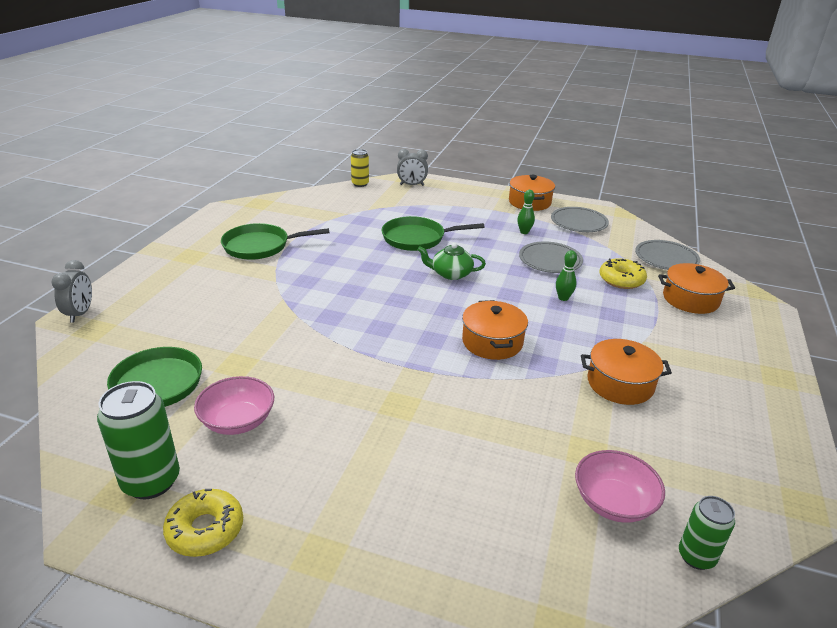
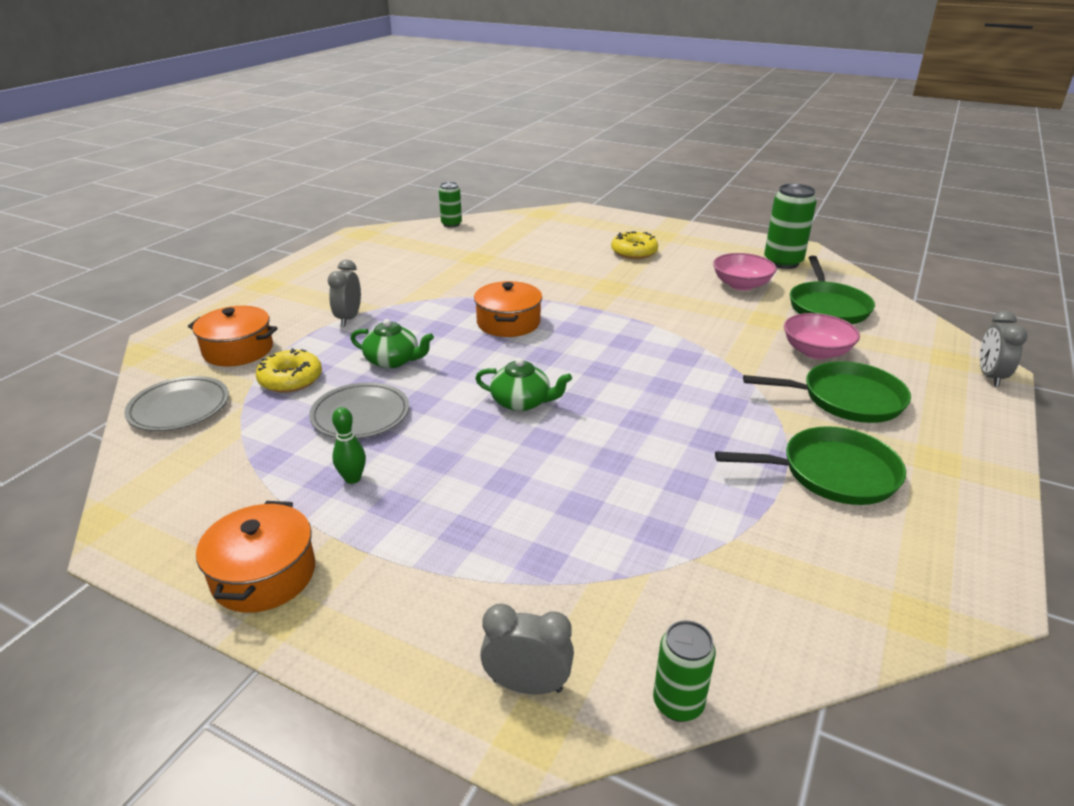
camera: 170 degrees left, 0 degrees up
yellow donut [163,489,243,557] -> yellow donut moved to [611,231,658,259]
yellow can [351,149,369,187] -> green can [653,620,716,722]
green pan [382,216,485,251] -> green pan moved to [743,361,911,423]
grey plate [551,207,609,232] -> none
green bowling pin [556,250,577,301] -> green teapot [350,319,434,369]
pink bowl [575,450,665,523] -> pink bowl moved to [784,313,860,359]
orange pot [581,339,672,405] -> none
none -> grey clock [328,259,361,326]

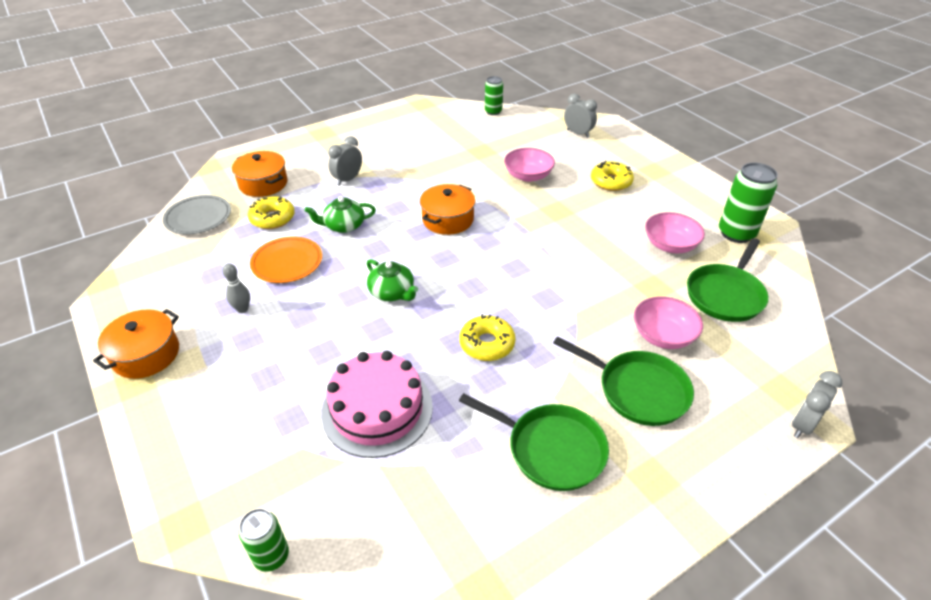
camera: 30 degrees right, 10 degrees up
grey plate [309,382,409,439] -> orange plate [250,237,322,283]
green bowling pin [332,407,366,484] -> grey bowling pin [222,263,250,313]
green teapot [350,319,434,369] -> green teapot turned 120 degrees clockwise [305,196,376,233]
grey clock [480,604,574,694] -> grey clock moved to [564,94,597,138]
none -> pink cake [321,351,433,458]
none -> yellow donut [459,314,515,361]
none -> pink bowl [504,148,555,182]

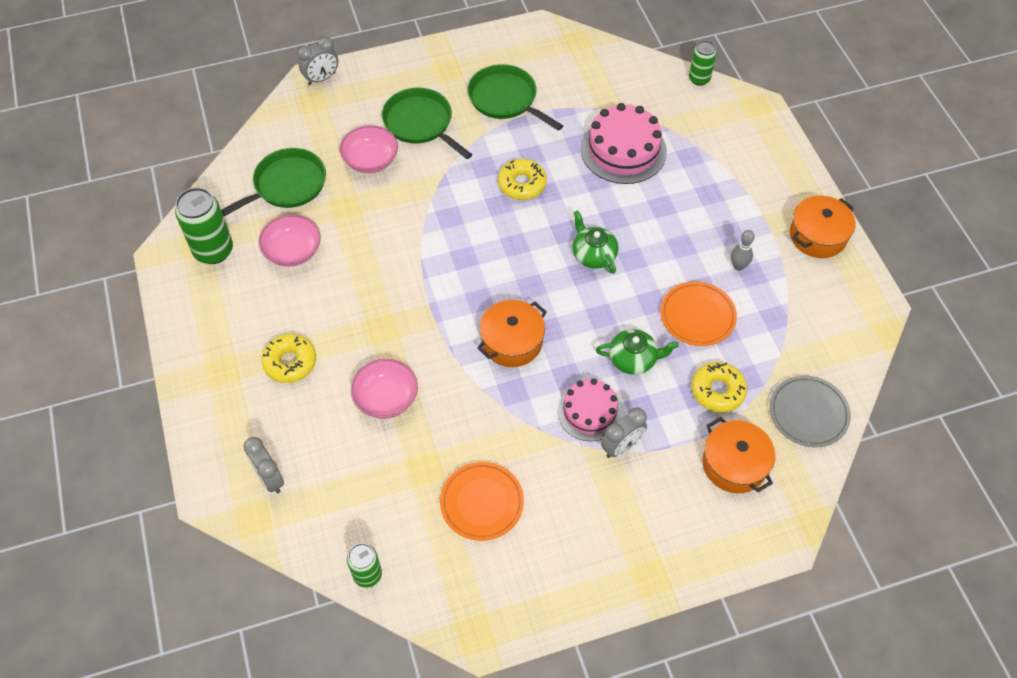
camera: 165 degrees left, 15 degrees up
none -> orange plate [440,462,524,541]
none -> pink cake [557,379,622,441]

